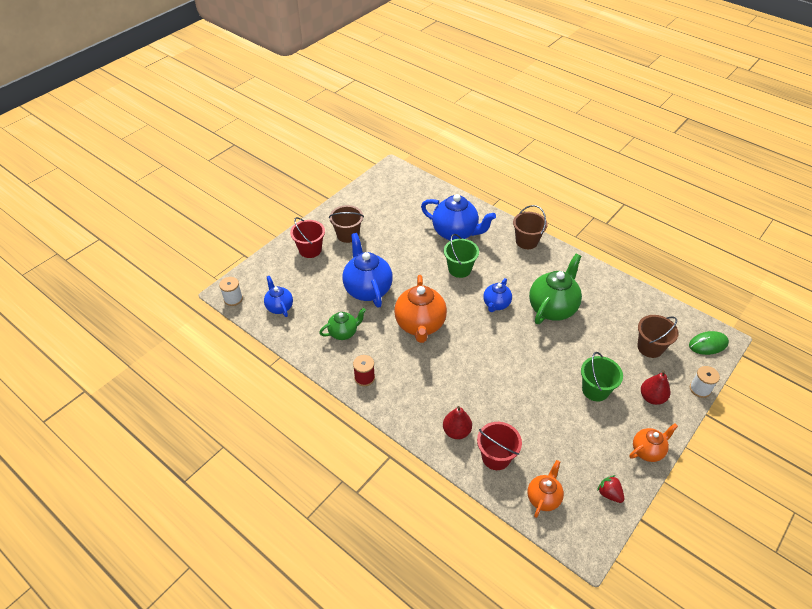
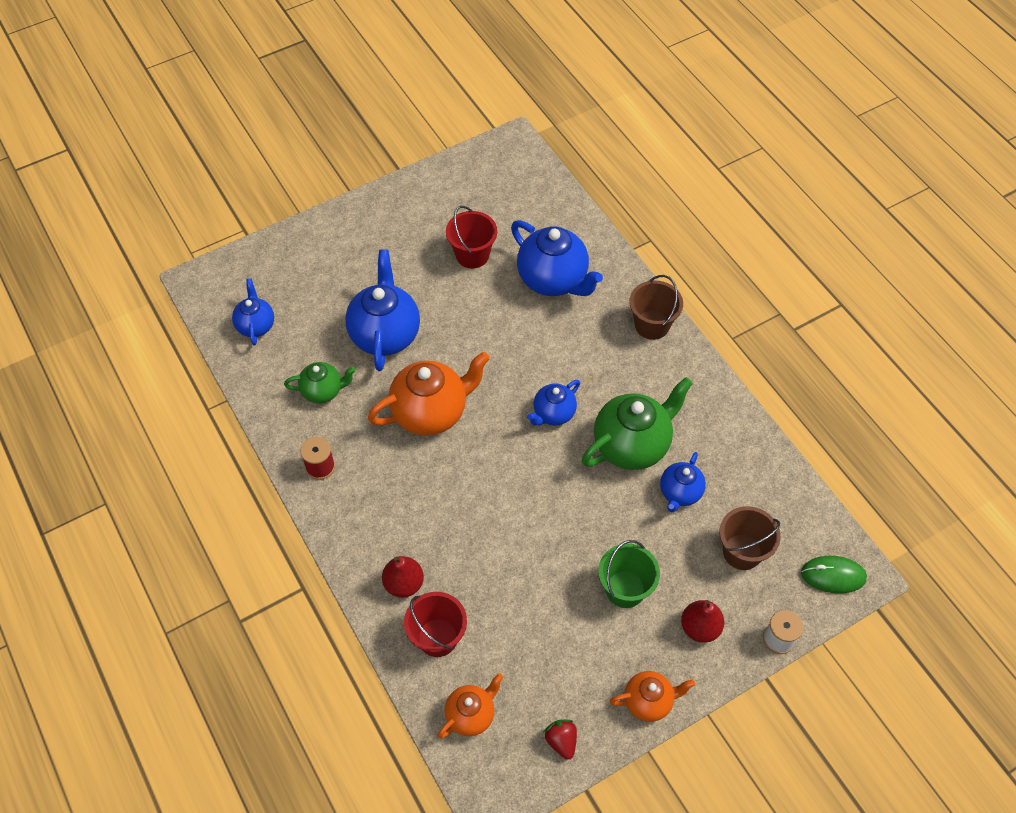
camera: 20 degrees right, 10 degrees up
white spool [219,277,243,306] -> none
red bucket [290,217,325,258] -> red bucket moved to [446,206,497,268]
brown bucket [329,205,364,243] -> none
orange teapot [394,275,447,343] -> orange teapot turned 135 degrees counterclockwise [368,352,490,436]
green bucket [444,234,479,278] -> none
none -> blue teapot [660,452,706,512]

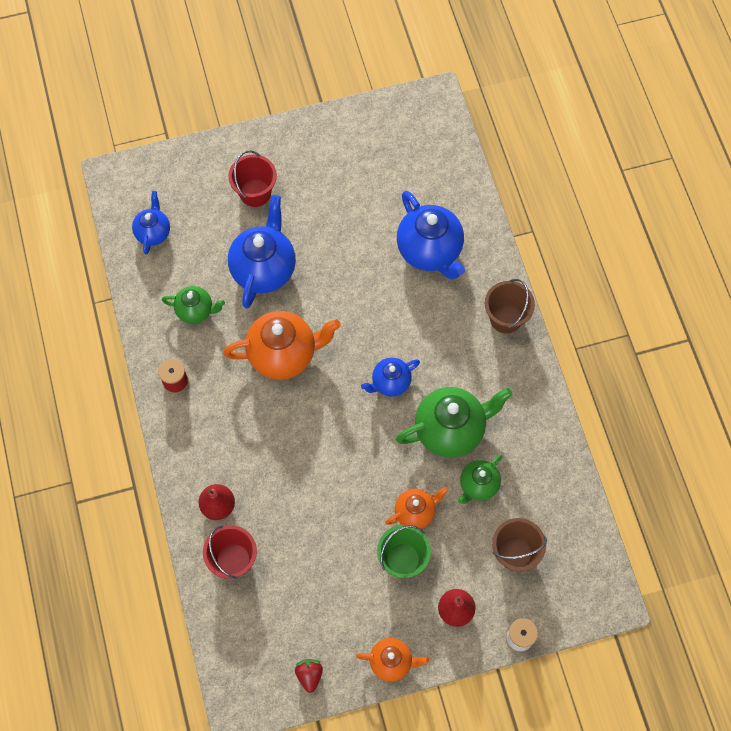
camera: 15 degrees right, 10 degrees up
orange teapot [438,673,503,739] -> orange teapot moved to [385,486,448,529]
red bucket [446,206,497,268] -> red bucket moved to [228,151,277,207]
blue teapot [660,452,706,512] -> green teapot [458,455,502,504]
green mouse [801,556,867,593] -> none

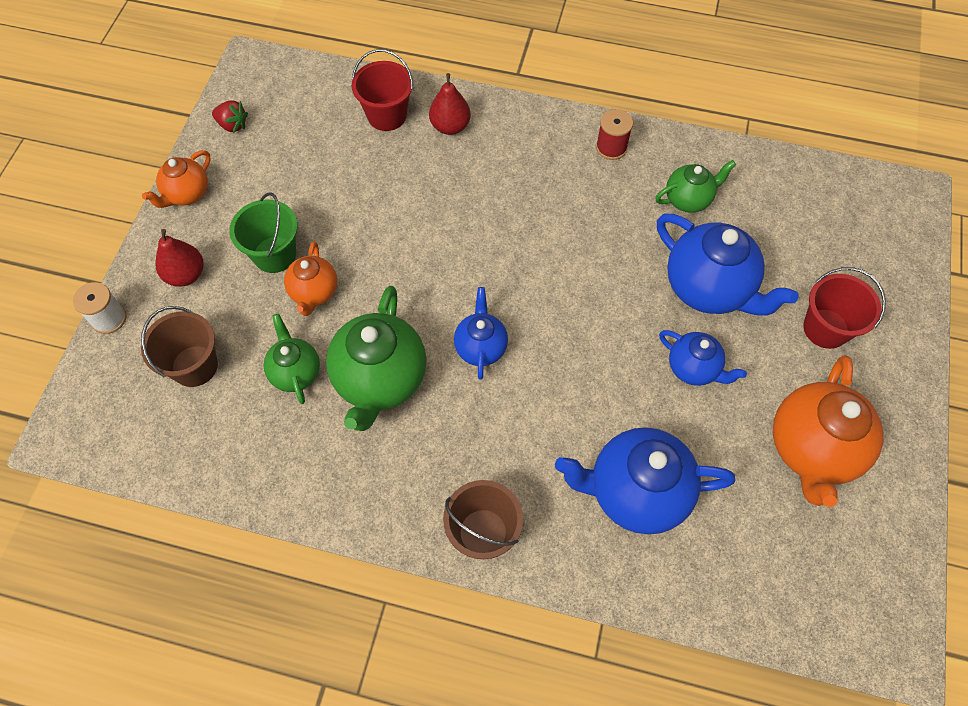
camera: 120 degrees right, 5 degrees down
blue teapot [132,191,170,255] -> blue teapot moved to [659,330,747,386]
green teapot [162,286,225,324] -> green teapot turned 150 degrees counterclockwise [655,160,736,213]
orange teapot [223,311,341,380] -> orange teapot moved to [773,355,884,507]

